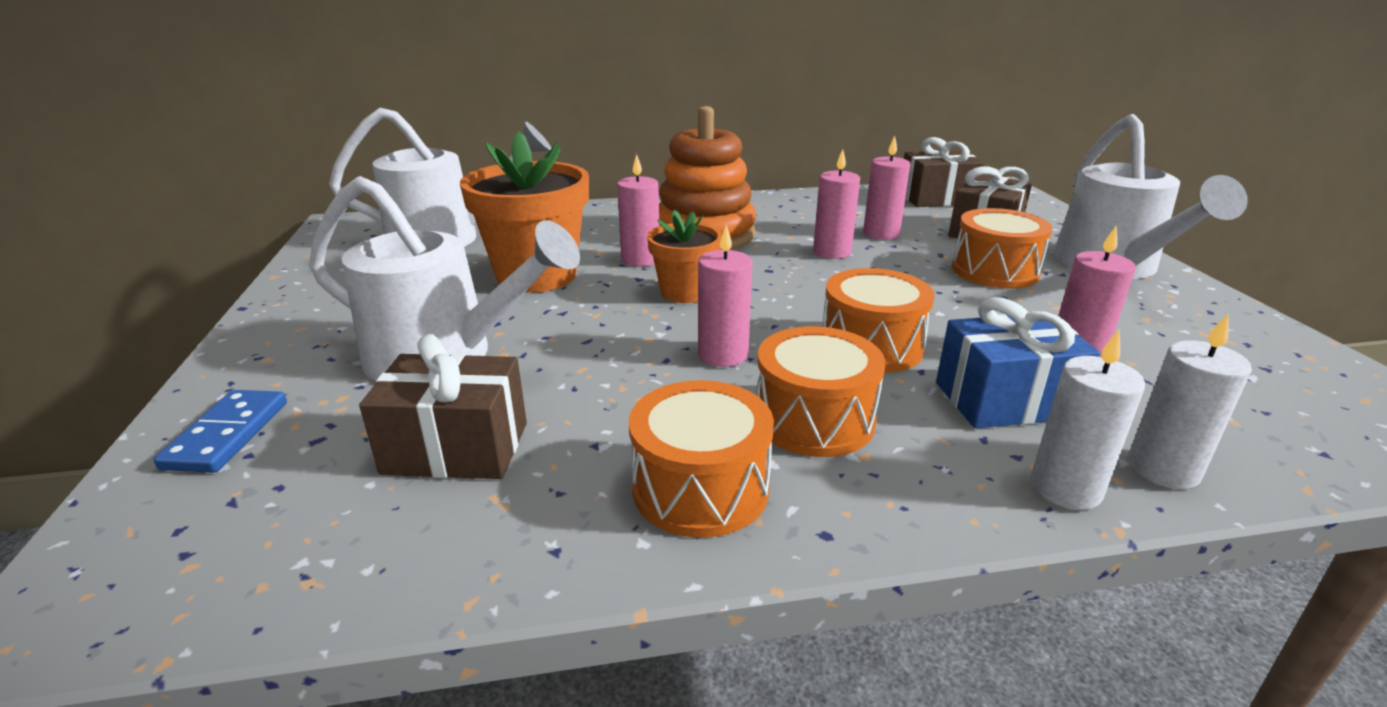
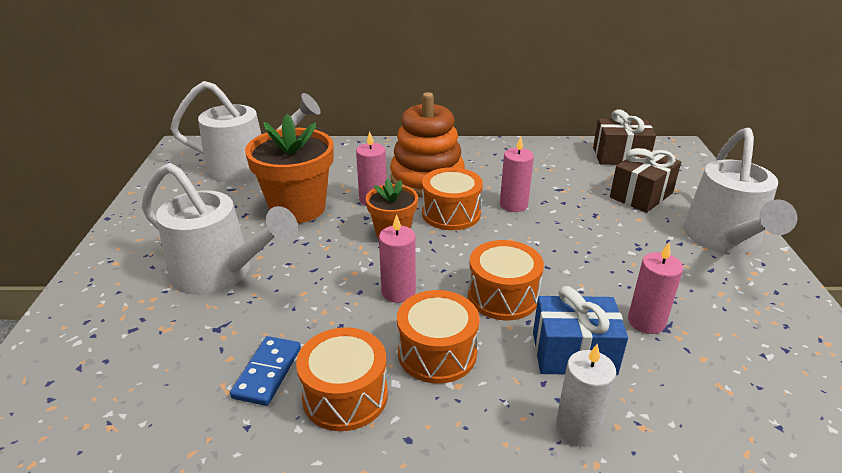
camera: 10 degrees right, 5 degrees up
blue domino [154,390,287,473] -> blue domino moved to [230,336,301,406]
brown gift [359,334,527,479] -> none
pink candle [863,136,910,240] -> none
orange drum [952,208,1052,289] -> orange drum moved to [422,167,483,230]
white candle [1128,314,1252,489] -> none

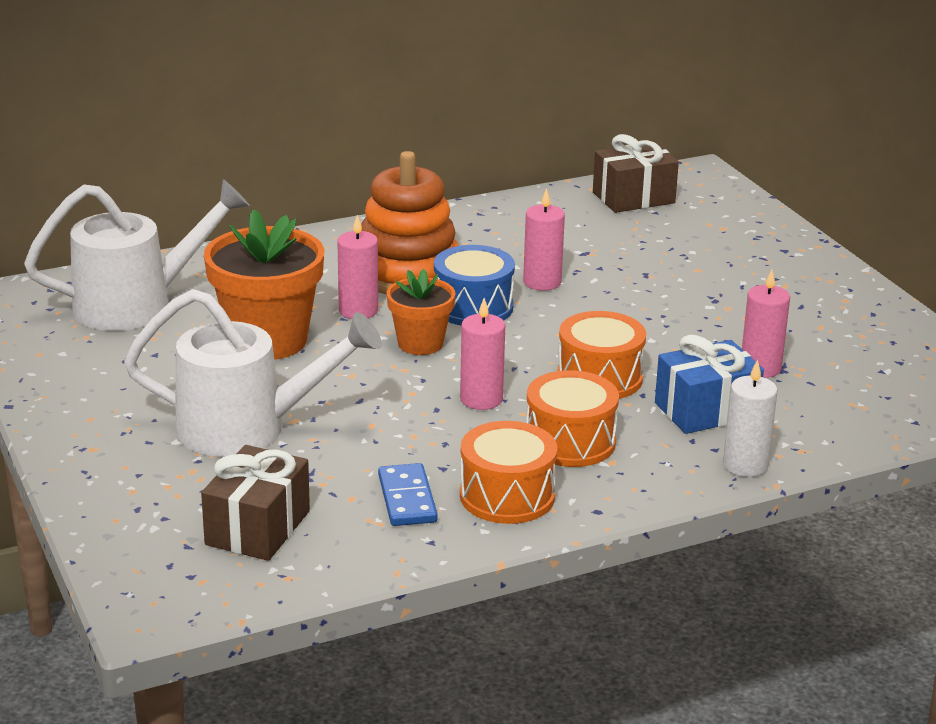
camera: 25 degrees left, 5 degrees down
orange drum [422,167,483,230] -> blue drum [434,245,515,325]
brown gift [610,148,681,213] -> brown gift moved to [201,445,310,561]
white watering can [683,128,798,254] -> none

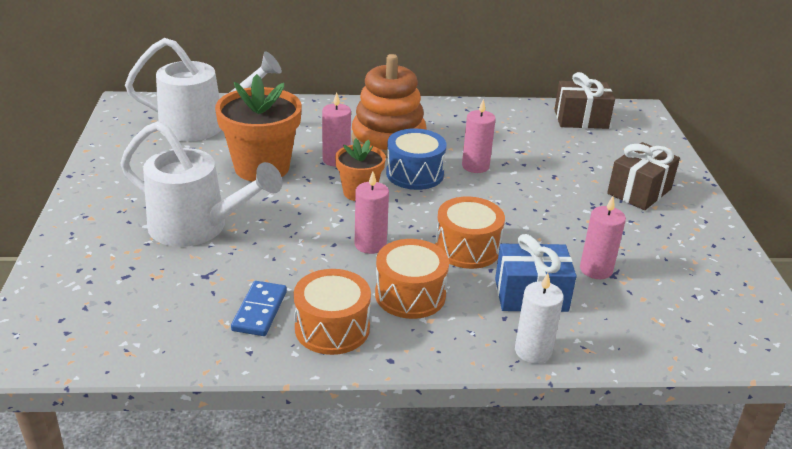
camera: 20 degrees right, 5 degrees up
brown gift [201,445,310,561] -> brown gift moved to [607,142,680,210]

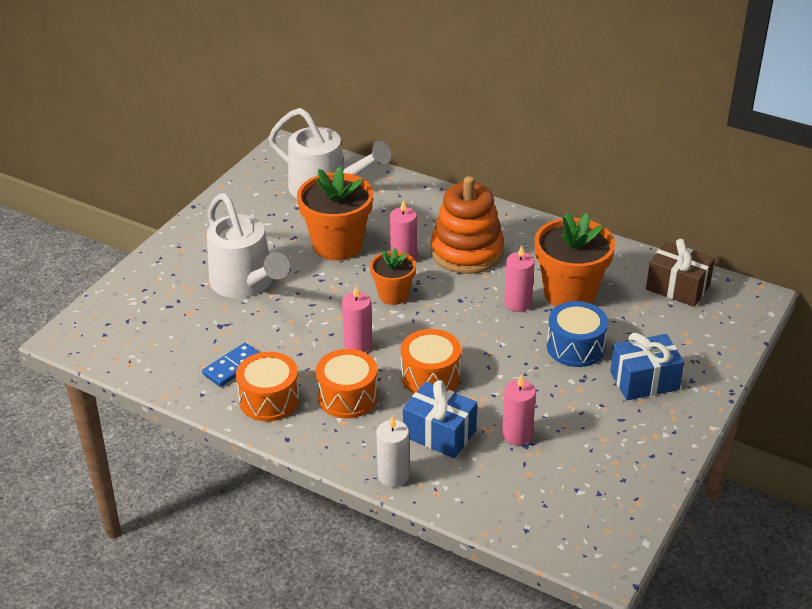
camera: 35 degrees right, 5 degrees up
blue drum [386,128,447,190] -> blue drum moved to [547,301,608,367]
brown gift [607,142,680,210] -> blue gift [610,333,684,400]
none -> orange flower pot [535,212,615,307]

